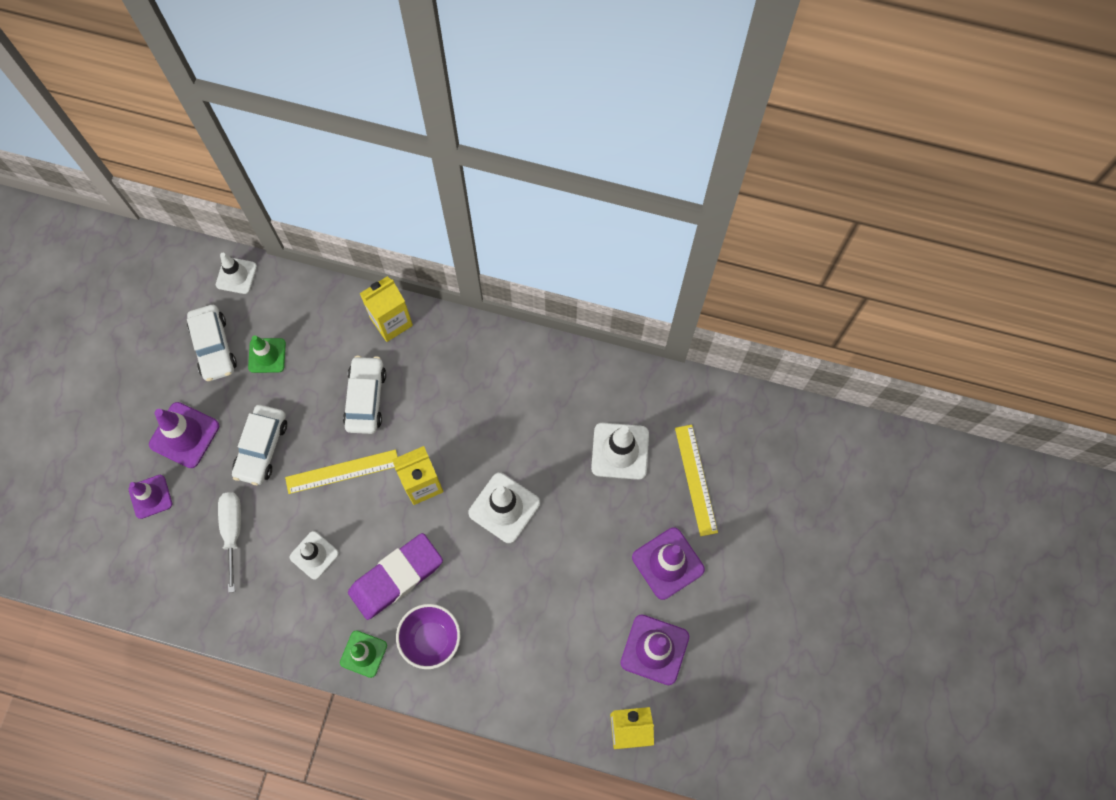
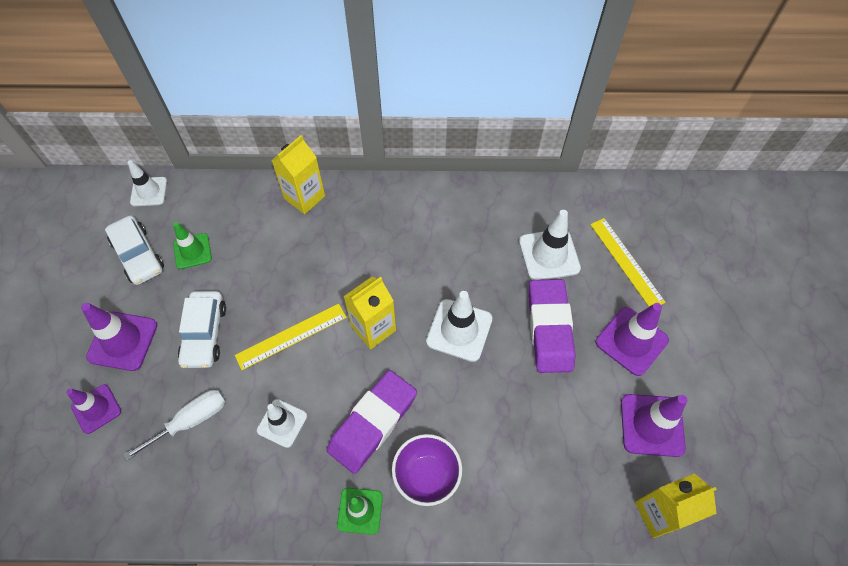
camera: 15 degrees left, 10 degrees down
white screwdriver [218,492,241,593] -> white screwdriver turned 75 degrees clockwise [123,390,226,461]
white car [343,356,386,434] -> none
none -> purple eraser [528,279,576,373]

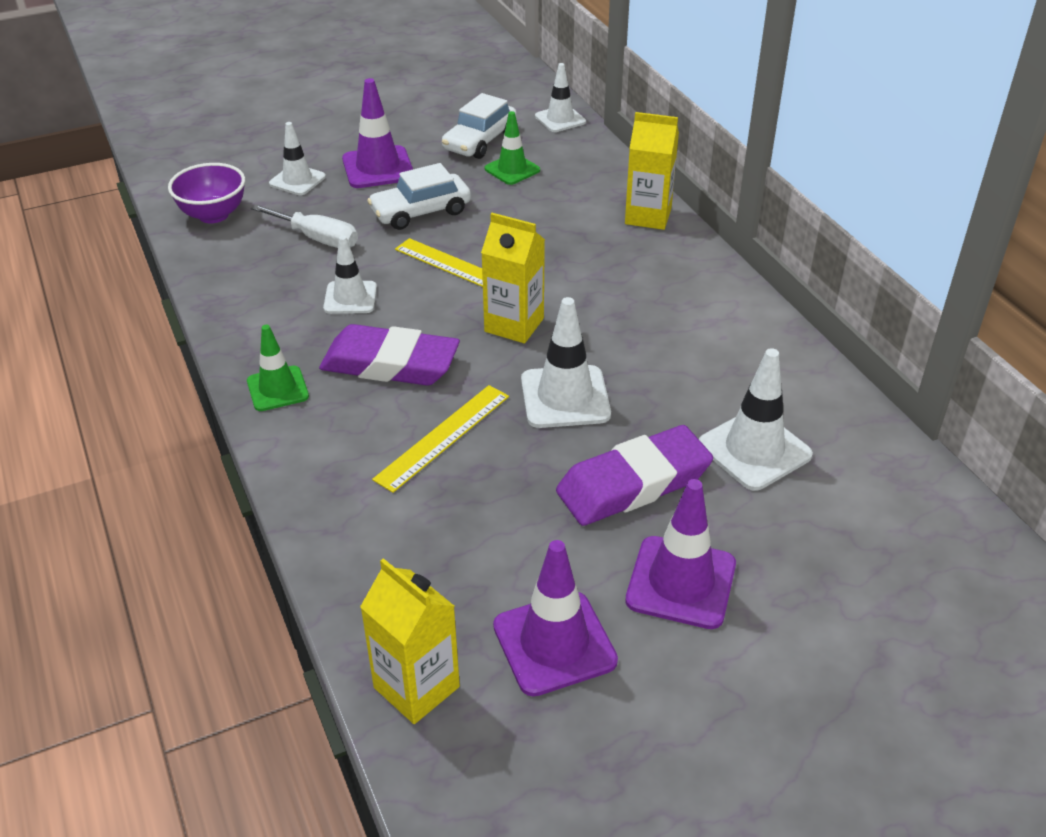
camera: 65 degrees right, 20 degrees down
purple traffic cone [66,384,121,434] -> white traffic cone [269,122,326,195]
purple bowl [392,434,462,506] -> purple bowl moved to [168,163,245,223]
yellow ruler [590,218,666,307] -> yellow ruler moved to [372,385,509,493]

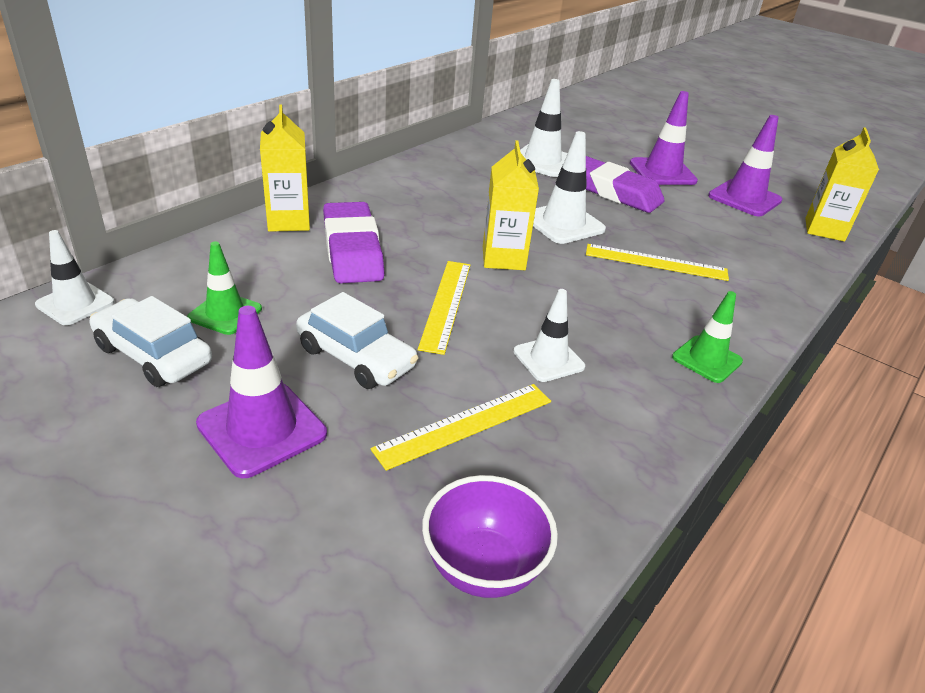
camera: 120 degrees left, 5 degrees down
white screwdriver [251,204,358,248] -> yellow ruler [370,384,551,471]
white traffic cone [269,122,326,195] -> none
purple eraser [319,324,460,386] -> purple eraser moved to [323,202,385,283]
white car [442,93,517,159] -> white car turned 150 degrees counterclockwise [90,296,212,387]

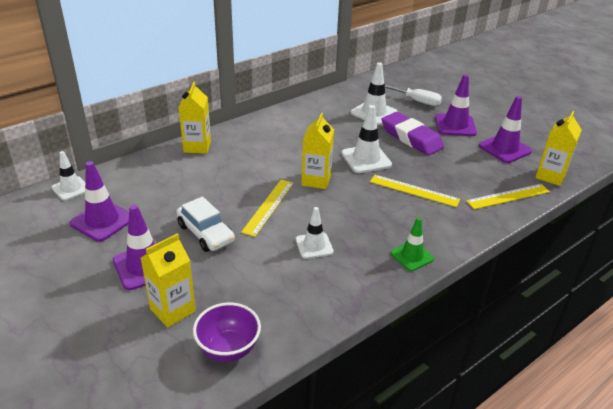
camera: 15 degrees right, 0 degrees up
white car [90,296,212,387] -> purple traffic cone [70,161,129,242]
green traffic cone [187,241,262,335] -> none
purple eraser [323,202,385,283] -> none
yellow ruler [370,384,551,471] -> yellow ruler moved to [466,184,550,209]
none -> yellow carton [141,233,196,328]
none -> white screwdriver [385,85,442,106]

